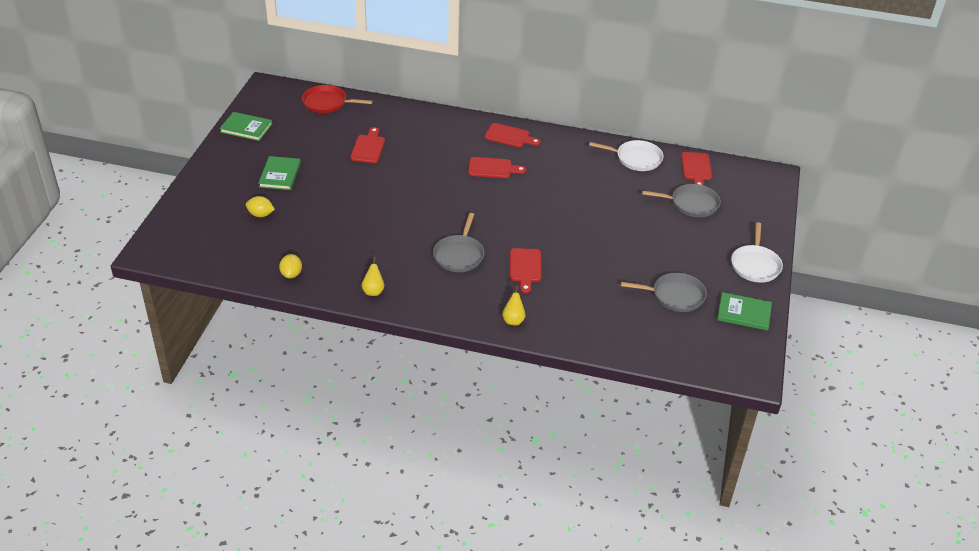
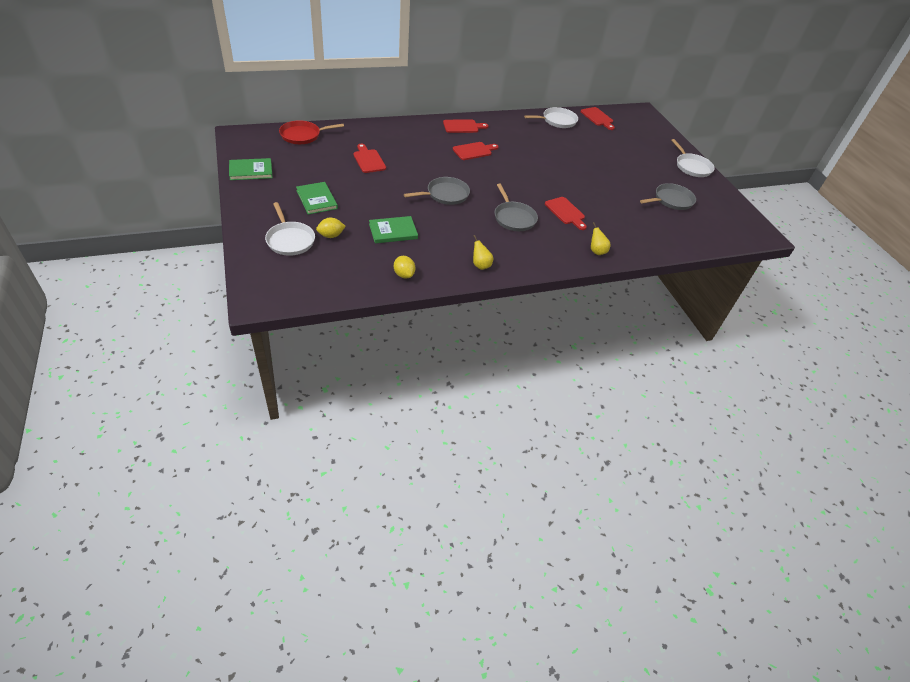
camera: 35 degrees left, 5 degrees up
grey pan [642,184,721,217] -> grey pan moved to [404,177,470,205]
green book [717,292,772,331] -> green book moved to [369,216,418,243]
none -> white pan [265,202,315,256]

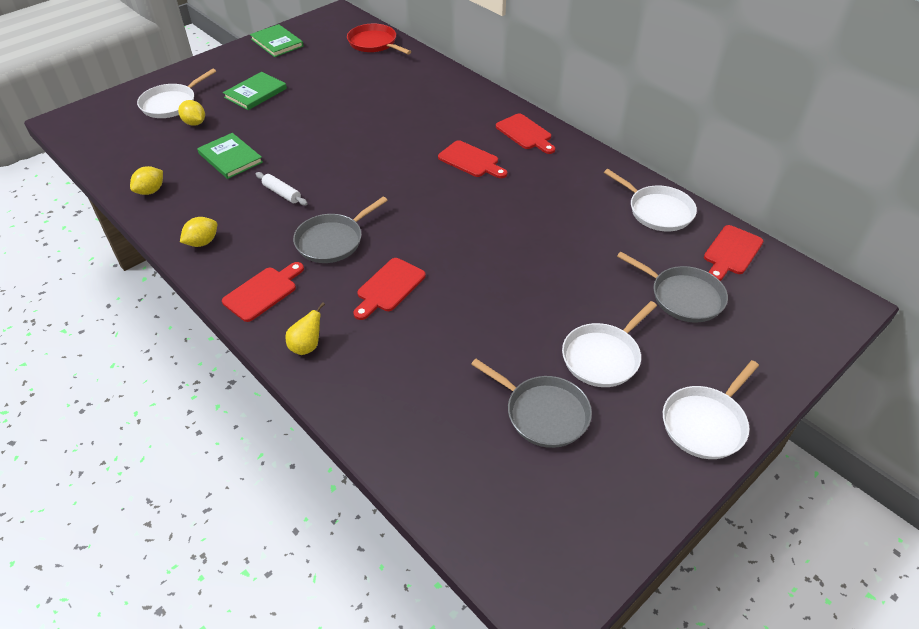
camera: 70 degrees right, 0 degrees up
red cutting board [353,144,386,173] -> red cutting board moved to [222,262,304,322]
grey pan [404,177,470,205] -> grey pan moved to [617,252,728,323]
yellow pear [473,235,493,270] -> yellow lemon [180,217,217,247]
none -> white rolling pin [256,172,308,206]
none -> white pan [562,301,657,387]

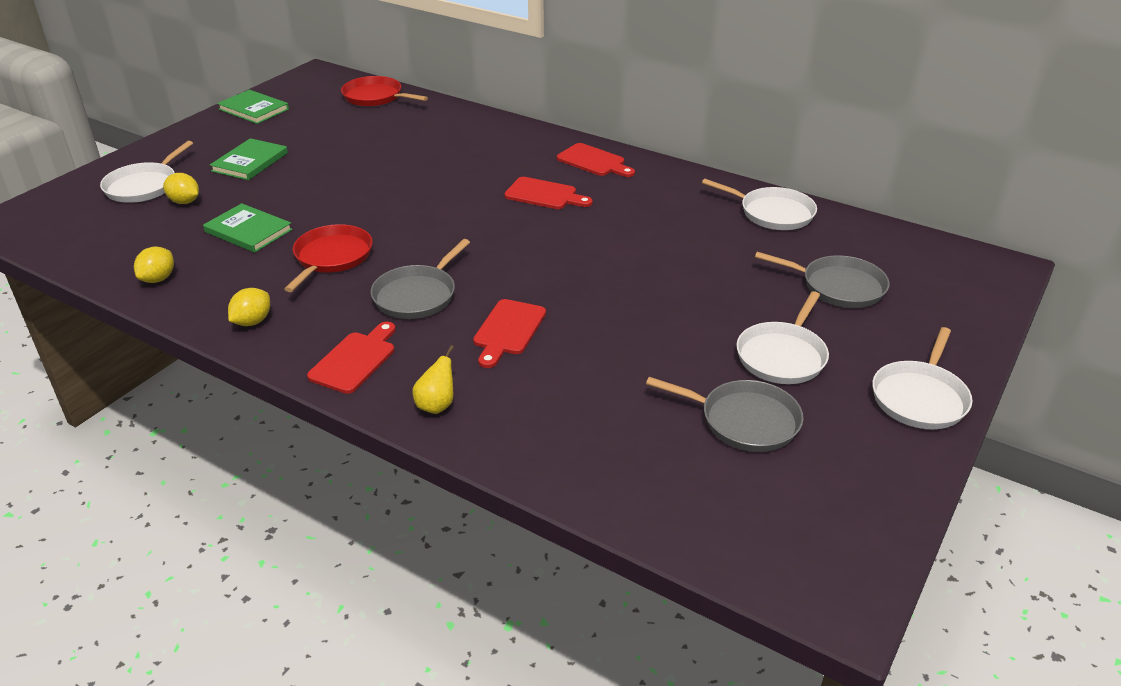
camera: 15 degrees left, 10 degrees down
white rolling pin [256,172,308,206] -> red pan [284,224,372,292]
red cutting board [704,225,763,281] -> none

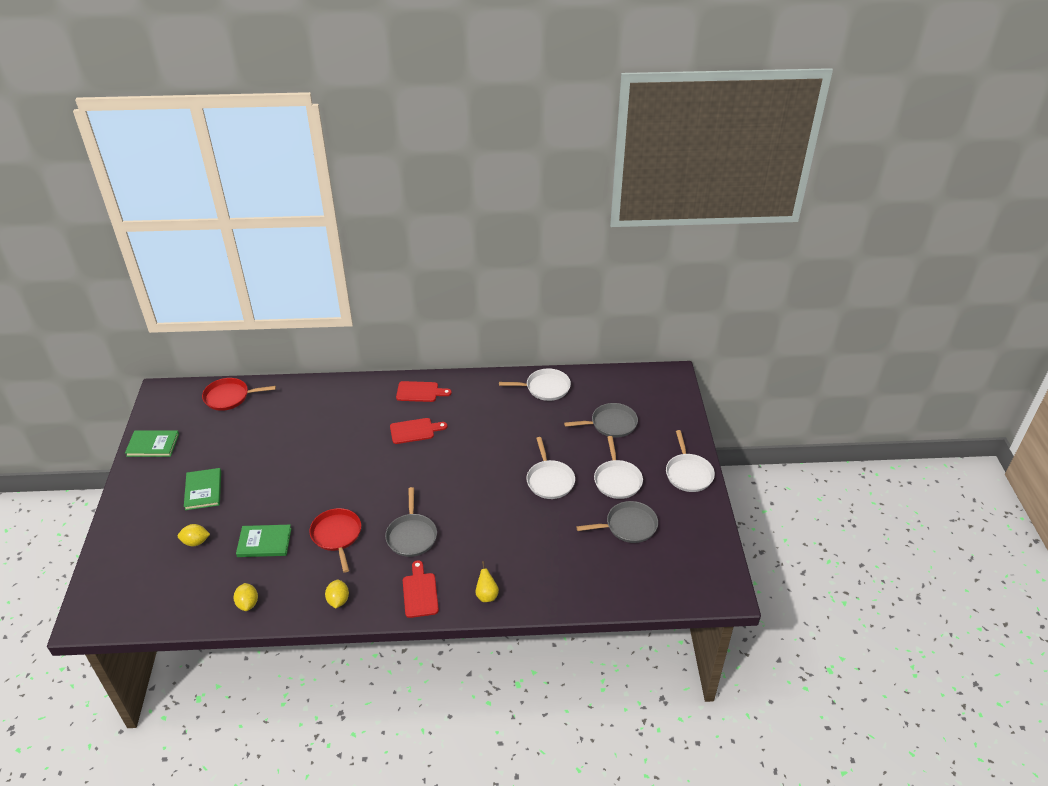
camera: 35 degrees left, 5 degrees up
white pan [100,141,193,203] -> white pan moved to [526,437,575,499]
red cutting board [473,299,546,368] -> none

